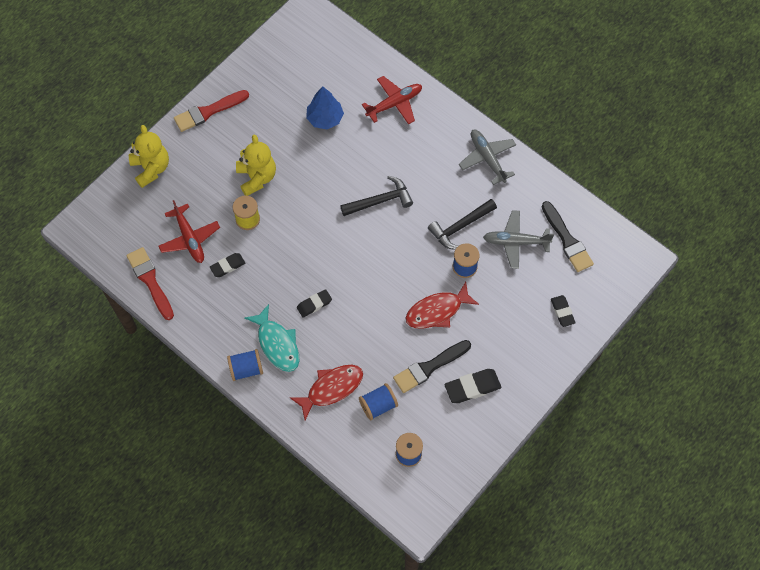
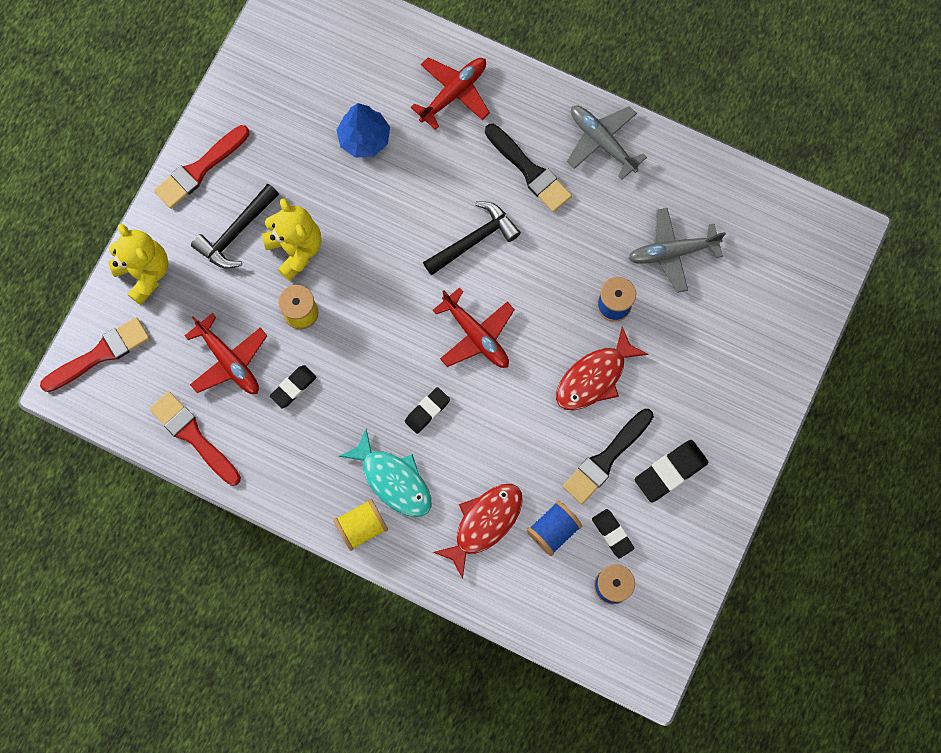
camera: 15 degrees left, 10 degrees up
blue spool [227,349,263,381] -> yellow spool [333,499,388,551]
black hammer [428,199,497,250] -> black hammer moved to [191,184,279,269]
black brush [542,201,594,272] -> black brush moved to [485,124,572,212]
black eraser [551,295,575,327] -> black eraser moved to [592,509,634,559]
none -> red brush [40,317,150,392]
none -> red plane [433,287,515,368]

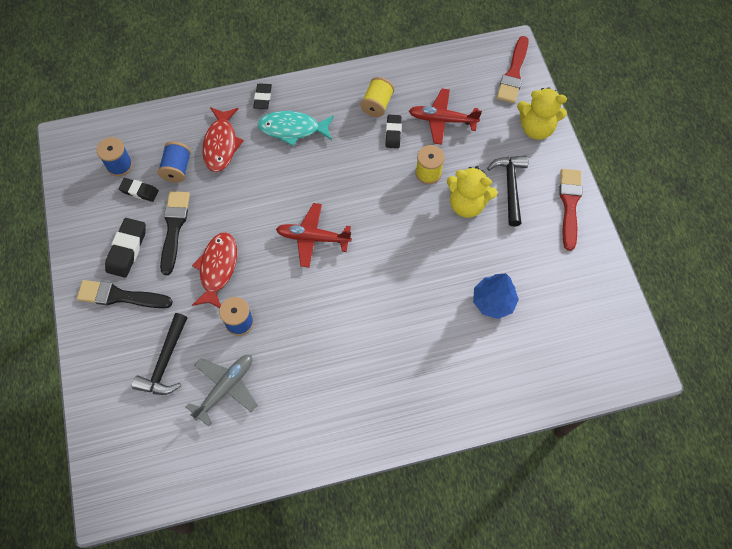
camera: 140 degrees right, 10 degrees down
red brush [150,391,241,486] -> none
yellow spool [333,499,388,551] -> yellow spool moved to [360,77,394,117]
black eraser [405,387,450,434] -> black eraser moved to [253,83,272,109]
red plane [411,57,490,130] -> none
black hammer [423,201,521,275] -> black hammer moved to [132,313,187,395]
black brush [485,124,572,212] -> black brush moved to [77,280,173,308]
grey plane [567,106,647,180] -> none

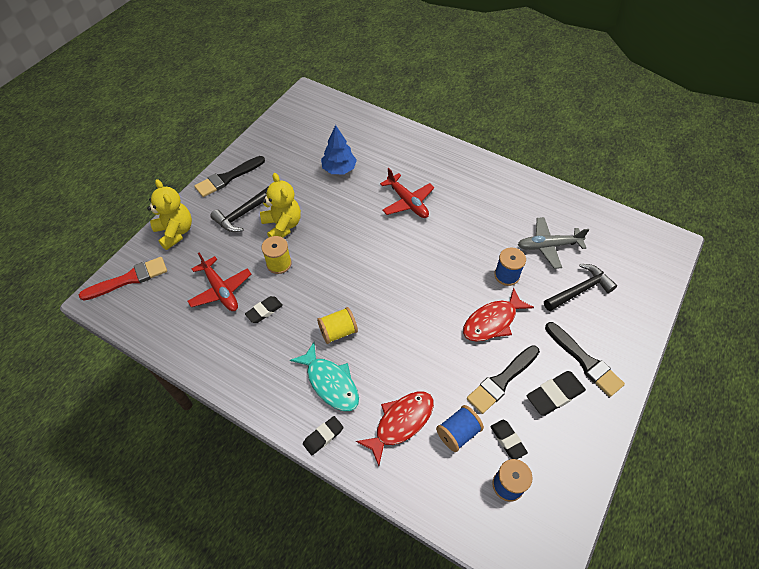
camera: 135 degrees left, 10 degrees down
red plane [276,203,352,268] -> red plane moved to [380,168,434,218]
yellow spool [360,77,394,117] -> yellow spool moved to [317,307,358,344]
red brush [559,169,582,251] -> black brush [194,156,265,197]

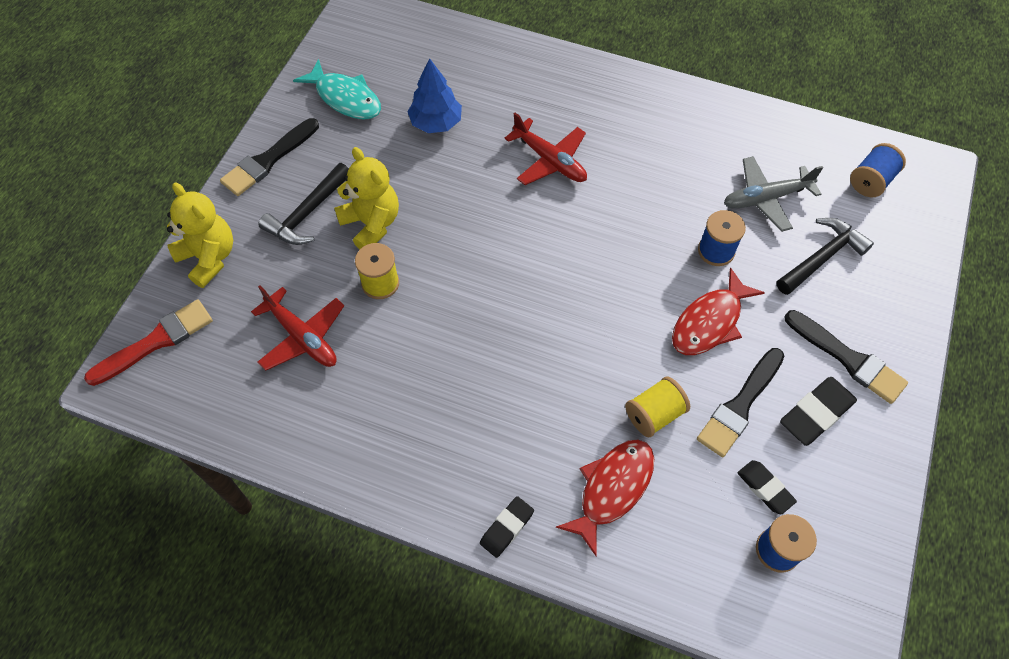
camera: 10 degrees left, 5 degrees up
black eraser [245,296,283,323] -> none
turquoise fish [290,342,359,411] -> turquoise fish moved to [293,59,381,120]
yellow spool [317,307,358,344] -> yellow spool moved to [625,377,690,437]
blue spool [436,405,484,452] -> blue spool moved to [850,143,906,197]

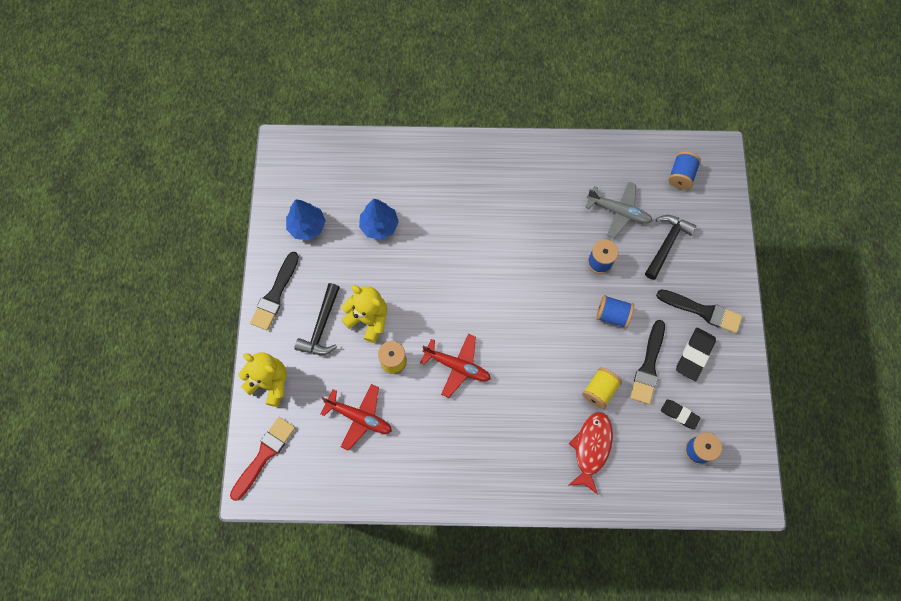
camera: 20 degrees left, 10 degrees up
turquoise fish [293,59,381,120] -> blue tree [286,199,325,240]
black eraser [480,496,534,558] -> none
red plane [504,113,587,185] -> red plane moved to [420,334,491,398]
red fish [672,267,765,355] -> blue spool [596,295,634,328]
grey plane [724,156,823,232] -> grey plane turned 120 degrees counterclockwise [585,182,652,238]

